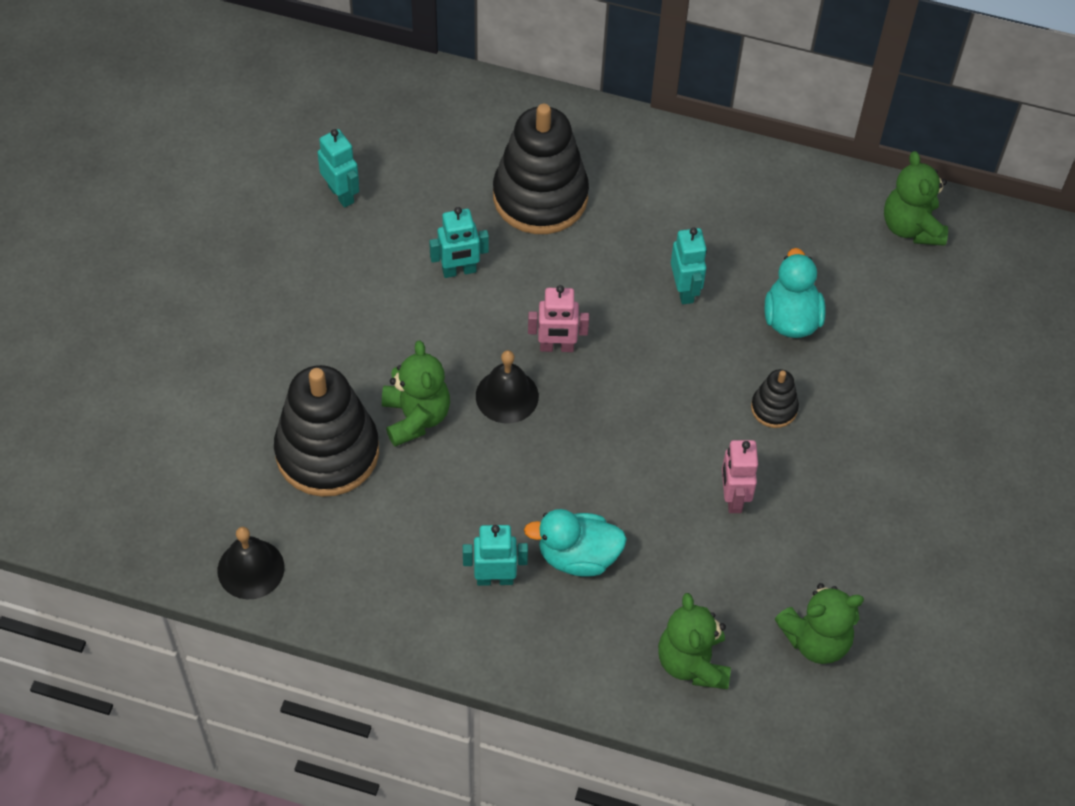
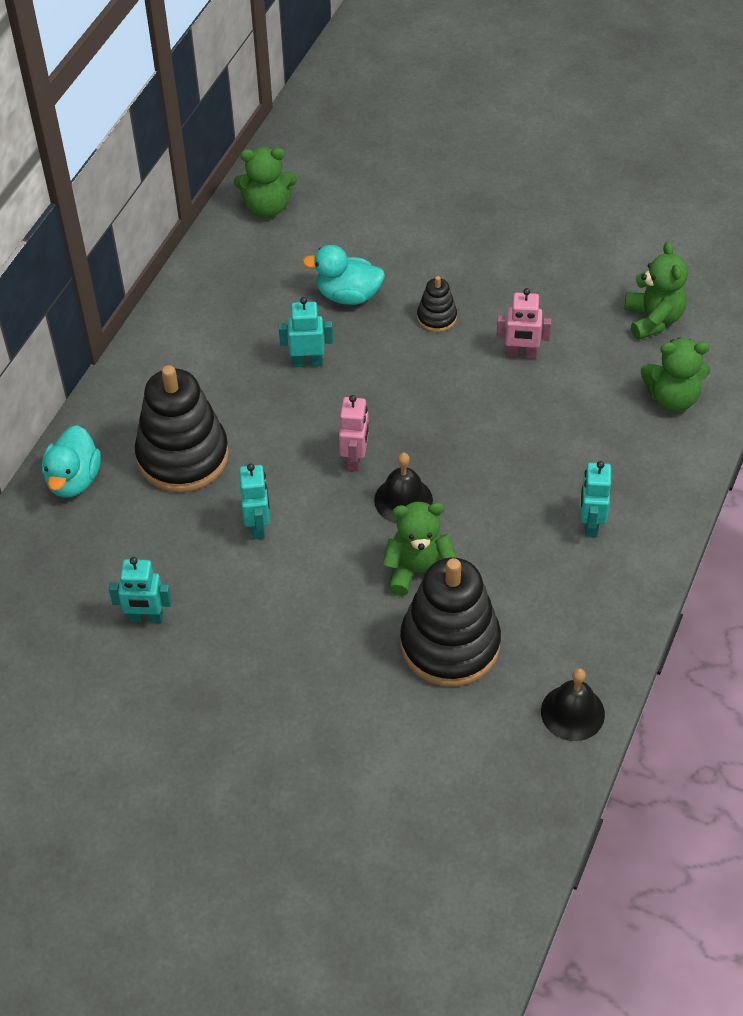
camera: 80 degrees left, 5 degrees down
turquoise robot [317,129,359,208] -> turquoise robot turned 150 degrees counterclockwise [109,557,172,623]
turquoise duck [524,509,627,577] -> turquoise duck moved to [42,425,101,498]

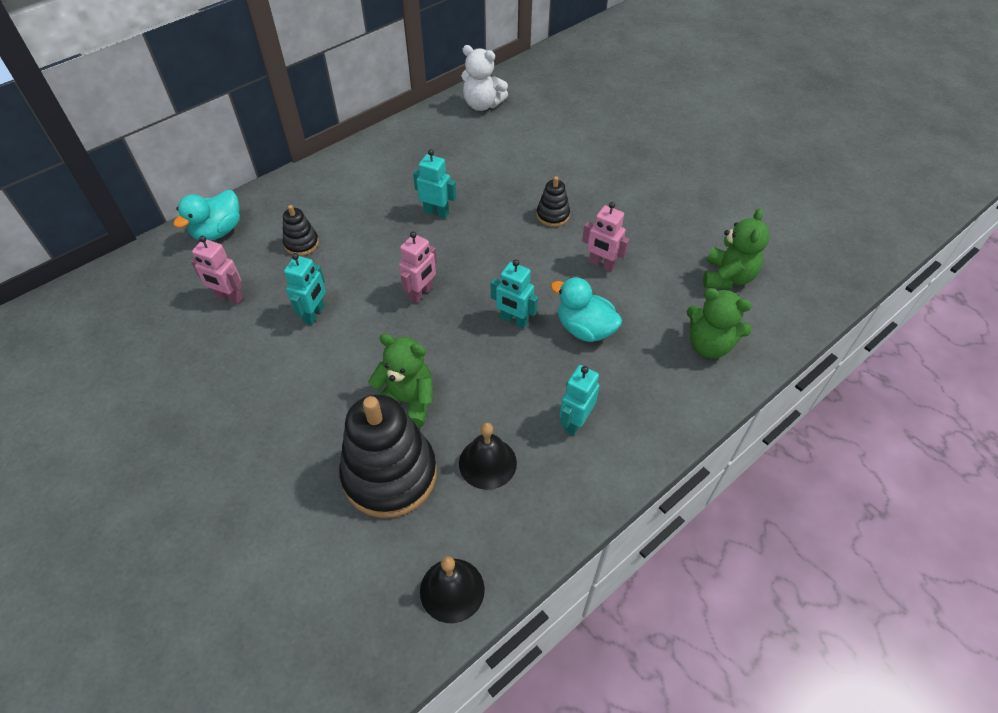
camera: 25 degrees right, 0 degrees up
turquoise robot [109,557,172,623] -> turquoise robot moved to [491,259,538,329]
black stacking toy [135,365,229,492] -> black stacking toy [283,205,319,256], size x0.46
green teddy bear [234,147,297,218] -> white teddy bear [462,45,508,111]
turquoise duck [302,245,385,305] -> turquoise duck moved to [550,277,622,342]
black bell [374,452,433,523] -> black bell moved to [459,423,517,490]
none -> pink robot [191,236,243,304]

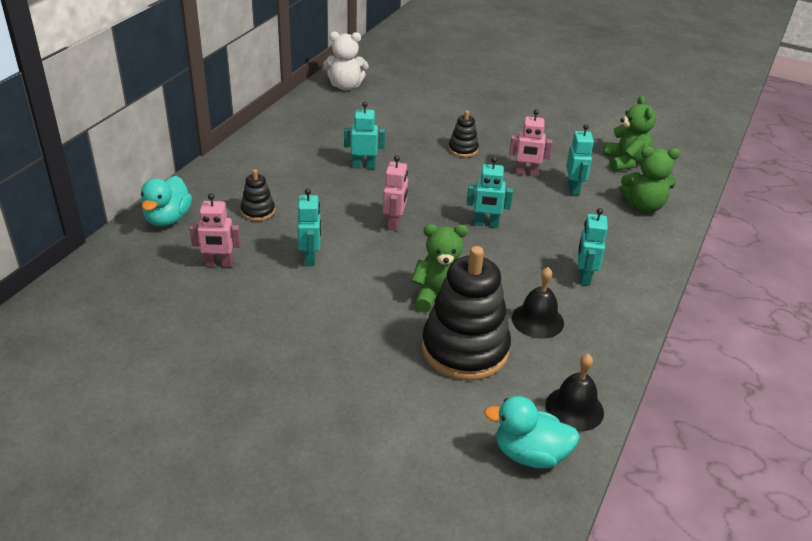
camera: 25 degrees left, 15 degrees down
turquoise duck [550,277,622,342] -> turquoise duck moved to [484,396,580,469]
none -> turquoise robot [566,124,594,195]

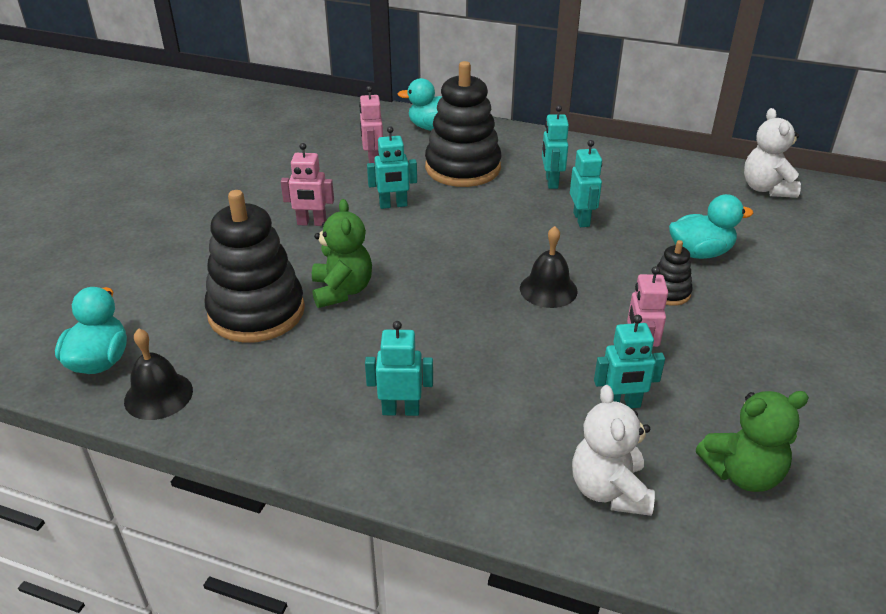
camera: 85 degrees right, 0 degrees up
black stacking toy [241,169,275,221] -> black stacking toy [425,61,502,187], size x2.18
pink robot [383,155,408,231] -> pink robot moved to [281,143,334,226]
turquoise robot [466,157,513,228] -> turquoise robot moved to [542,105,569,189]
black bell [512,267,564,339] -> black bell moved to [520,226,578,308]
green teddy bear [619,147,680,213] -> white teddy bear [572,385,655,516]
none -> turquoise duck [669,194,754,259]

